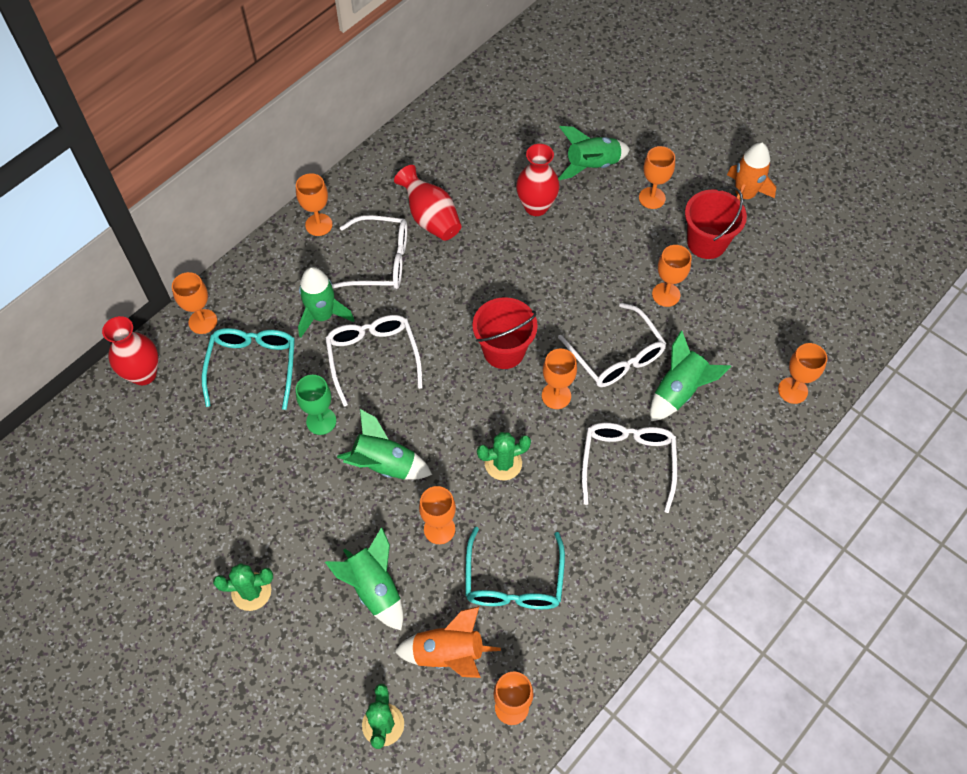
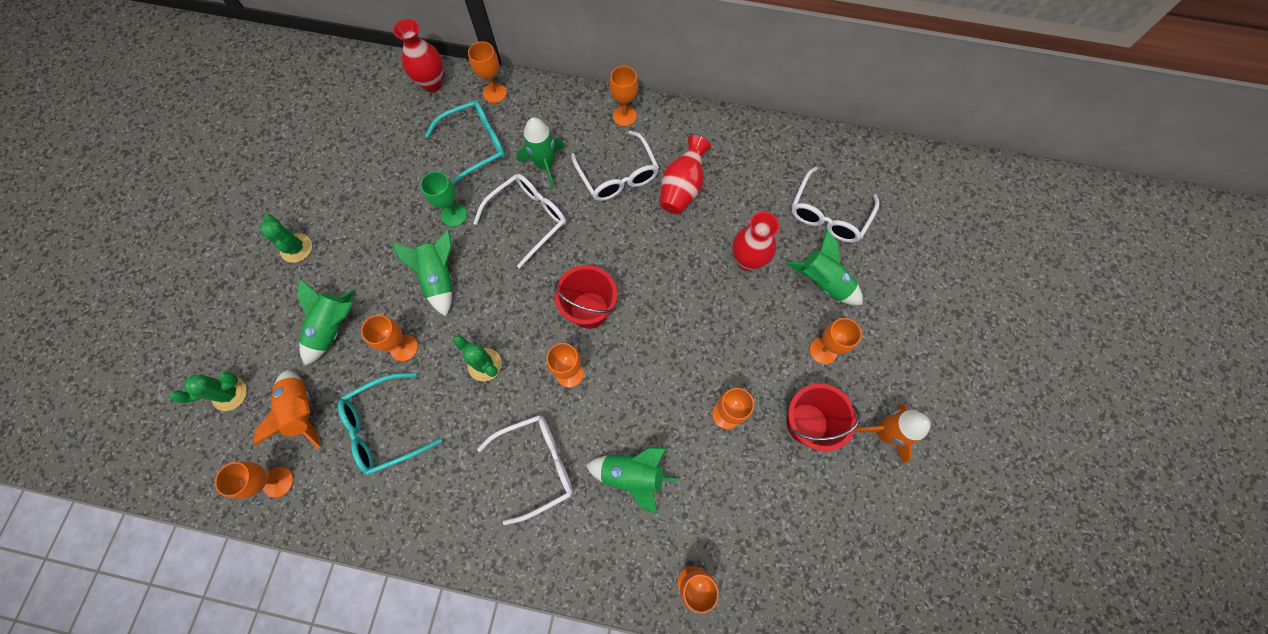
camera: 60 degrees right, 10 degrees up
white glasses [558,303,667,387] -> white glasses moved to [791,167,879,243]

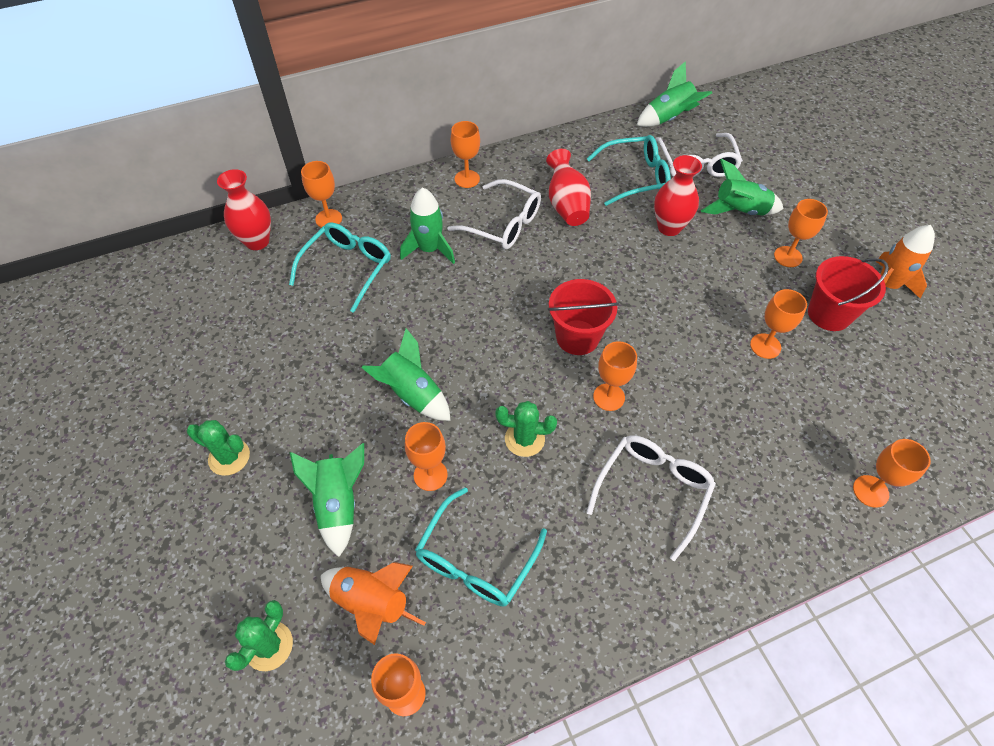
camera: 35 degrees left, 15 degrees down
green goblet [420,171,467,227] -> none
white glasses [473,174,566,268] -> none
green rocket [586,447,679,514] -> green rocket moved to [637,61,712,127]
none -> turquoise glasses [587,135,671,206]

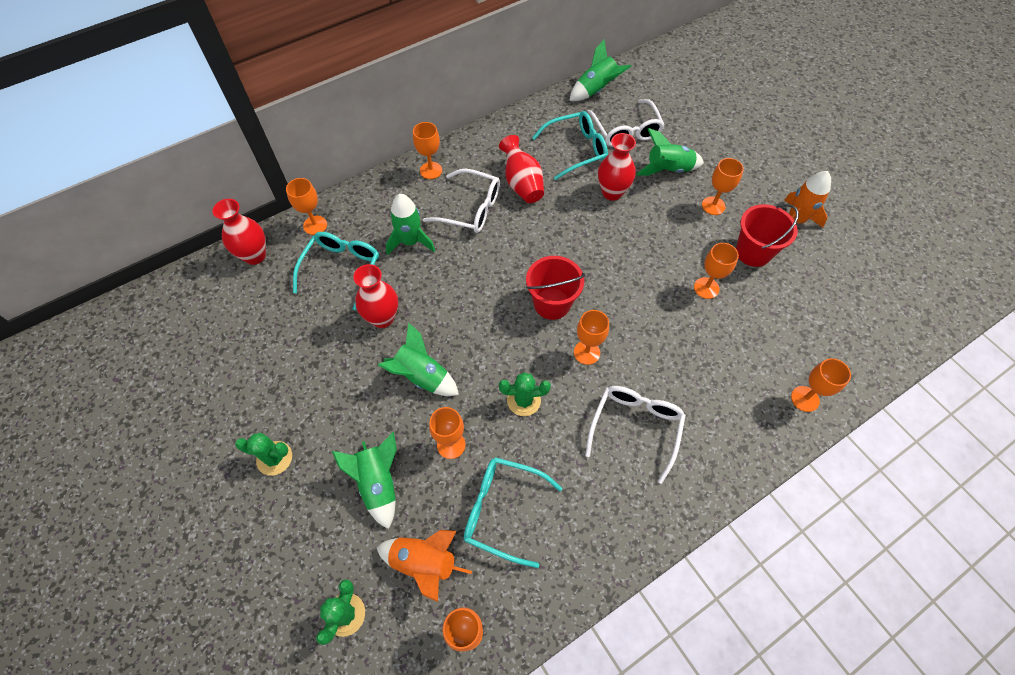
camera: 10 degrees left, 5 degrees up
turquoise glasses [415,487,547,606] -> turquoise glasses turned 90 degrees clockwise [464,457,563,568]
none -> red vase [353,264,398,328]

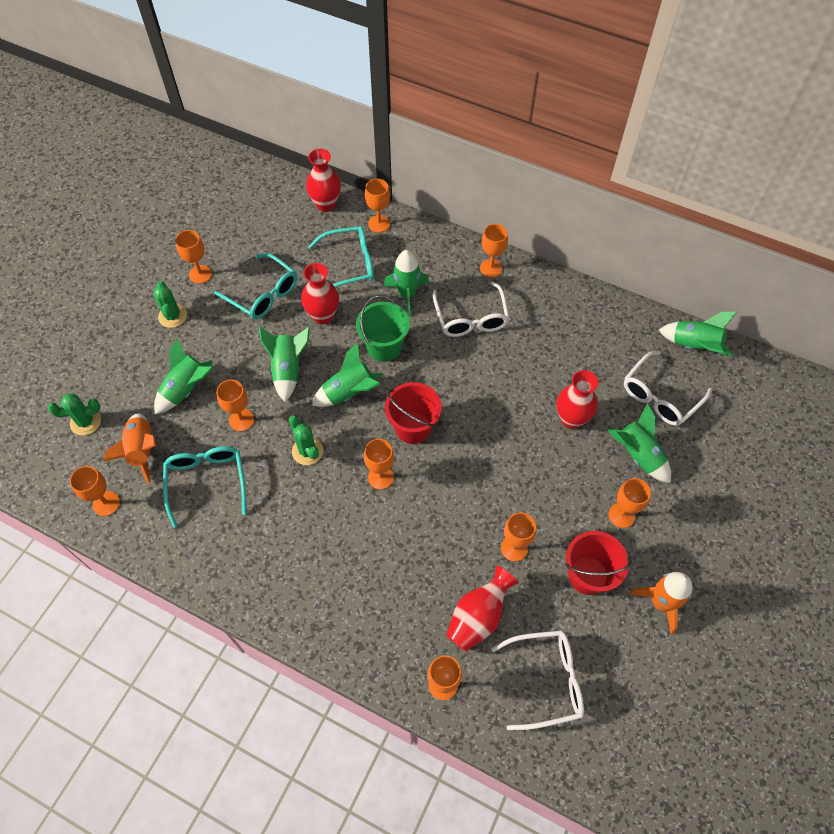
camera: 60 degrees right, 0 degrees up
red vase [499,135,544,203] -> red vase moved to [446,566,519,652]
turquoise glasses [532,111,608,180] -> turquoise glasses moved to [214,253,297,319]
white glasses [585,386,686,484] -> white glasses moved to [491,630,584,730]
none -> orange goblet [175,230,212,284]
none -> green rocket [312,343,383,407]
none -> green bucket [356,295,410,362]

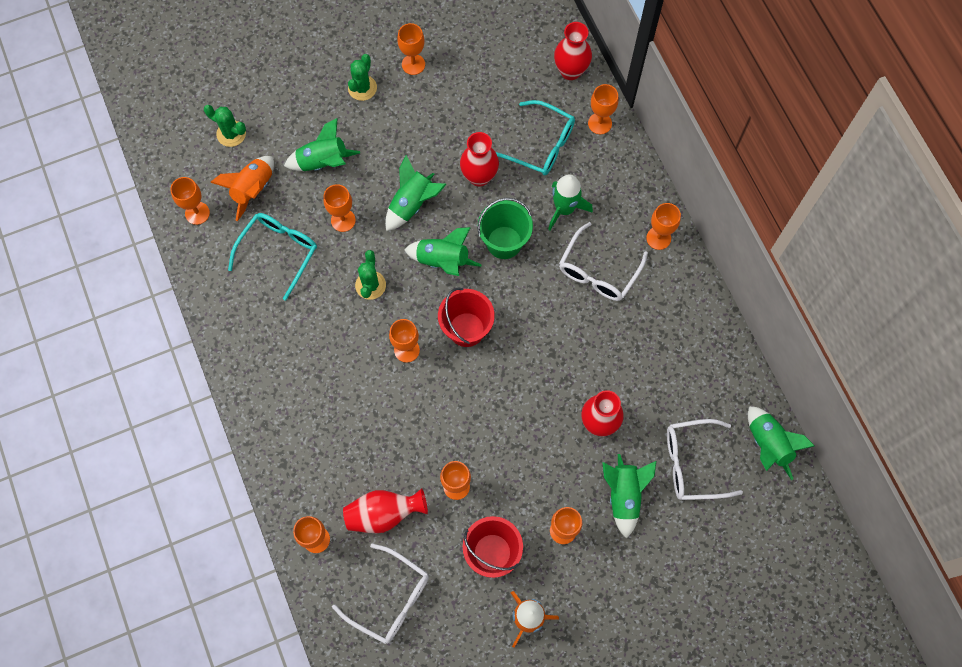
camera: 40 degrees right, 10 degrees up
turquoise glasses [214,253,297,319] -> none

